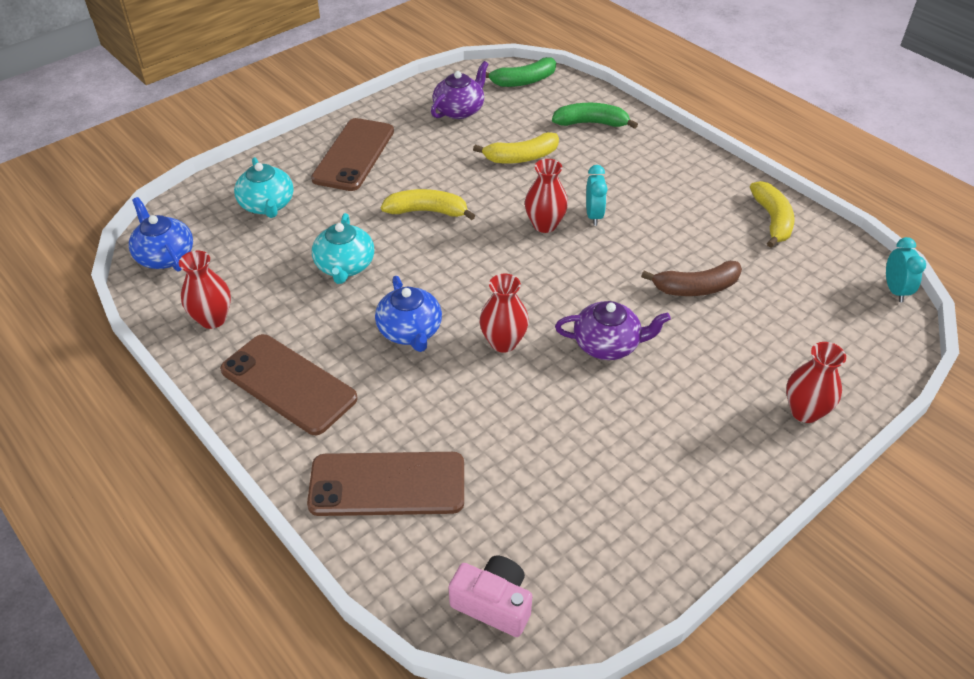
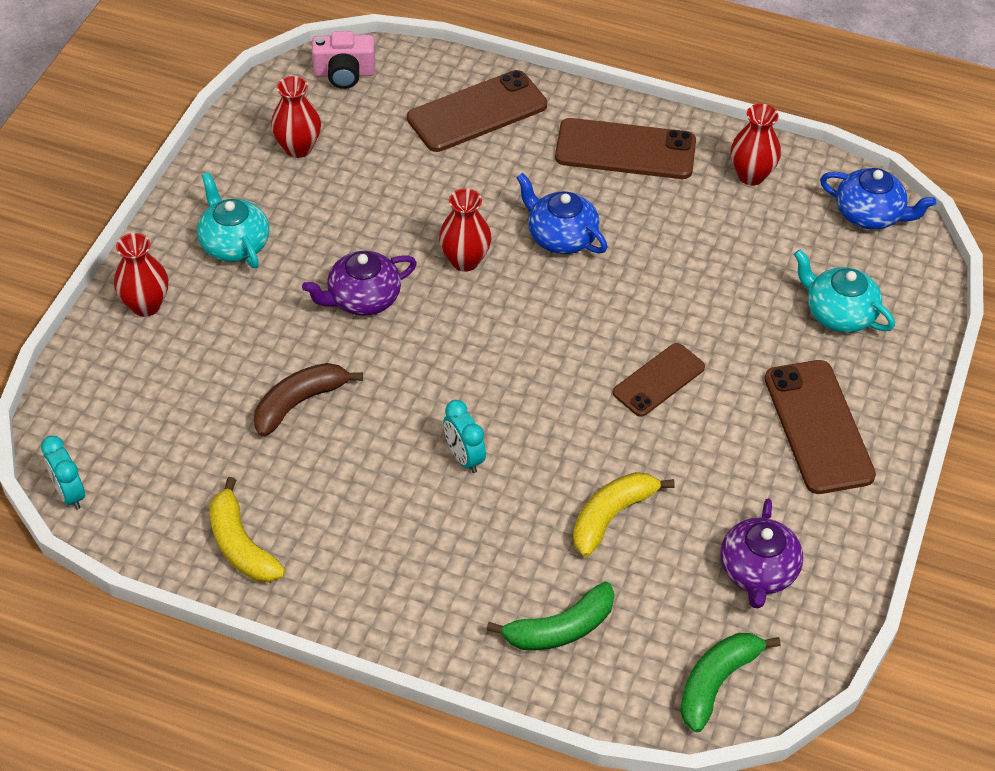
camera: 150 degrees right, 5 degrees up
turquoise teapot [312,213,374,284] -> turquoise teapot moved to [197,172,270,268]
yellow banana [381,189,475,220] -> brown phone [613,343,705,417]
red vase [525,159,568,233] -> red vase moved to [271,76,321,158]

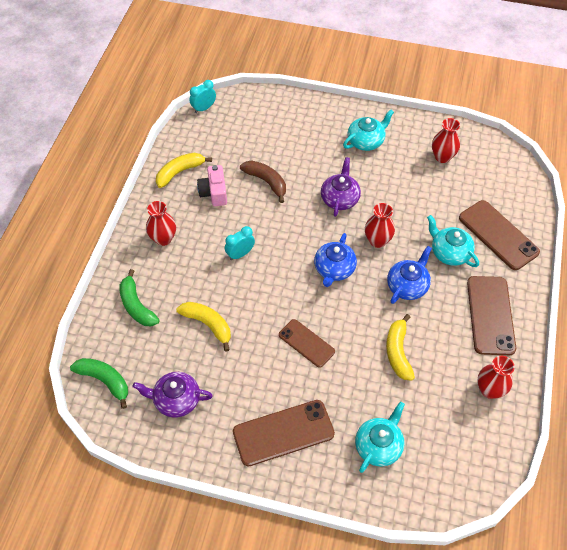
camera: 85 degrees right, 5 degrees up
red vase [114,233,168,317] -> red vase moved to [146,201,176,246]
purple teapot [302,251,417,316] -> purple teapot turned 45 degrees clockwise [321,157,361,217]
pink camera [312,31,375,89] -> pink camera moved to [197,165,227,206]
blue teapot [820,168,936,230] -> blue teapot moved to [314,233,357,287]
none -> yellow banana [386,314,415,381]
none -> turquoise teapot [427,215,479,267]

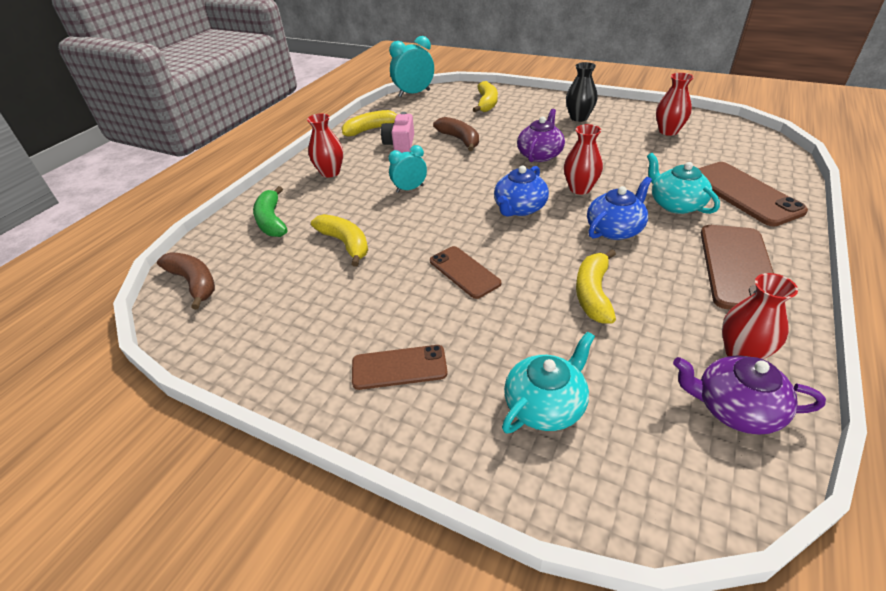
camera: 15 degrees right, 15 degrees down
green banana [70,358,128,409] -> brown banana [157,253,215,310]
purple teapot [132,372,213,418] -> purple teapot moved to [673,355,826,435]
turquoise clock [189,80,216,113] -> turquoise clock [389,36,434,97], size x1.59
brown phone [233,400,335,466] -> brown phone [352,345,448,390], size x0.63
turquoise teapot [343,109,394,151] -> black vase [566,62,598,122]
none -> yellow banana [473,81,498,112]

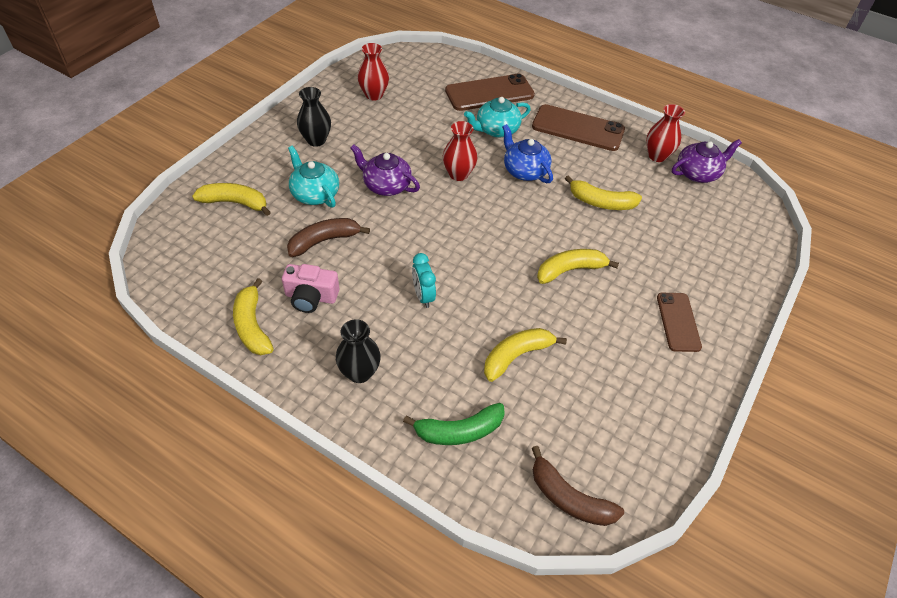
camera: 90 degrees left, 10 degrees up
brown banana [157,253,215,310] -> brown banana turned 105 degrees counterclockwise [532,446,624,526]
red vase [307,113,343,178] -> black vase [336,319,381,383]
turquoise clock [389,36,434,97] -> none
brown phone [430,246,501,299] -> yellow banana [537,249,619,284]
blue teapot [494,166,549,216] -> none
turquoise teapot [502,331,595,433] -> turquoise teapot moved to [288,146,339,208]
purple teapot [673,355,826,435] -> purple teapot turned 135 degrees counterclockwise [672,139,742,183]

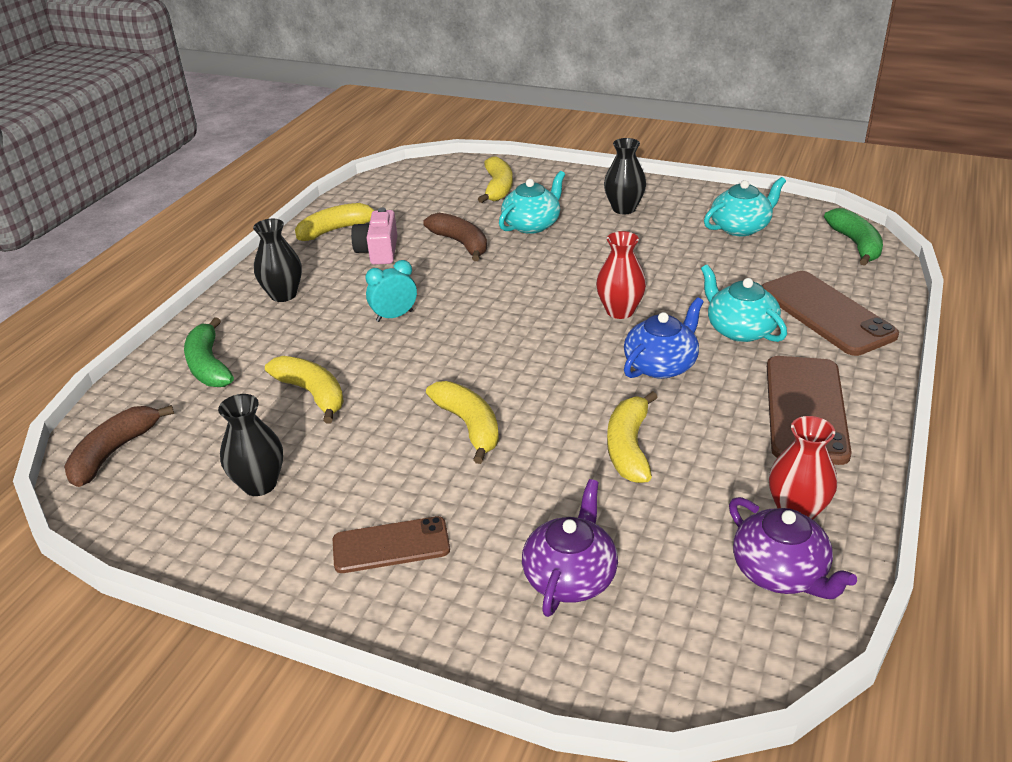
camera: 85 degrees right, 15 degrees down
purple teapot [351,145,420,196] -> purple teapot moved to [522,479,618,617]
red vase [357,43,389,100] -> turquoise teapot [704,177,786,236]
none -> black vase [218,394,283,496]
none -> green banana [824,208,883,266]

